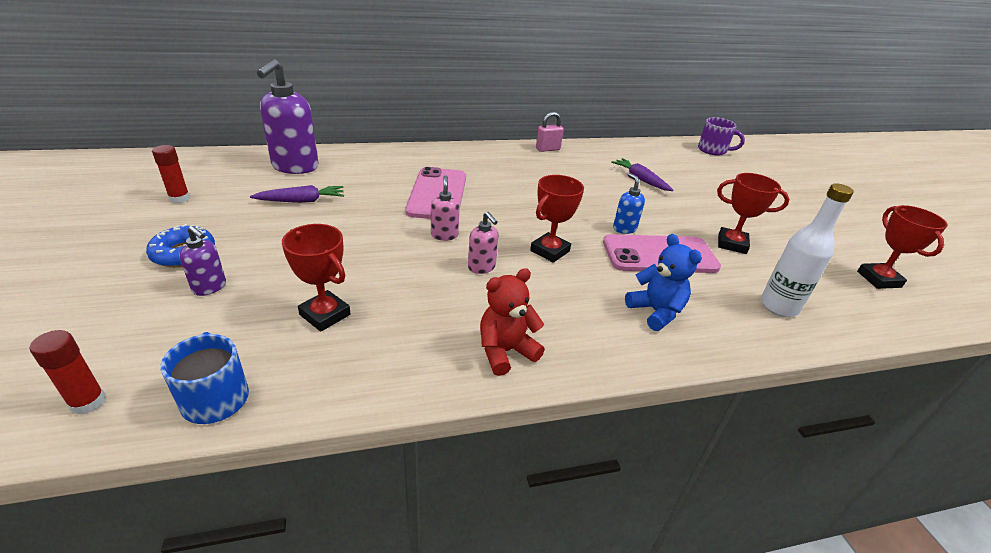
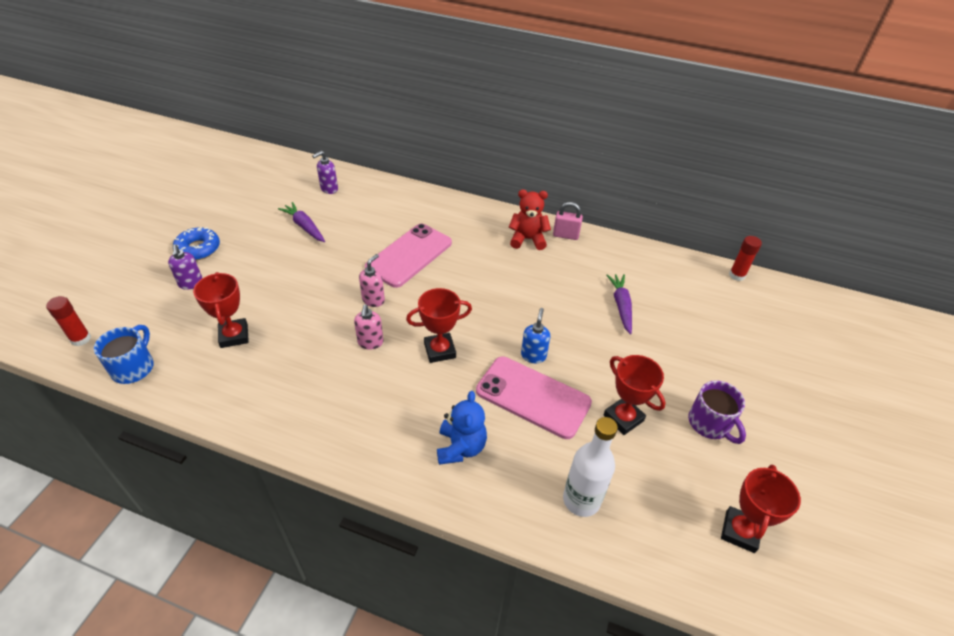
camera: 35 degrees right, 10 degrees up
red glue stick [152,145,190,203] -> red glue stick moved to [729,236,762,281]
purple carrot [250,185,344,203] -> purple carrot turned 150 degrees counterclockwise [278,202,325,242]
purple soap dispenser [257,59,318,174] -> purple soap dispenser [312,151,338,194], size x0.49
red teddy bear [480,268,545,376] -> red teddy bear moved to [509,190,551,250]
purple mug [698,117,745,155] -> purple mug moved to [688,380,746,444]

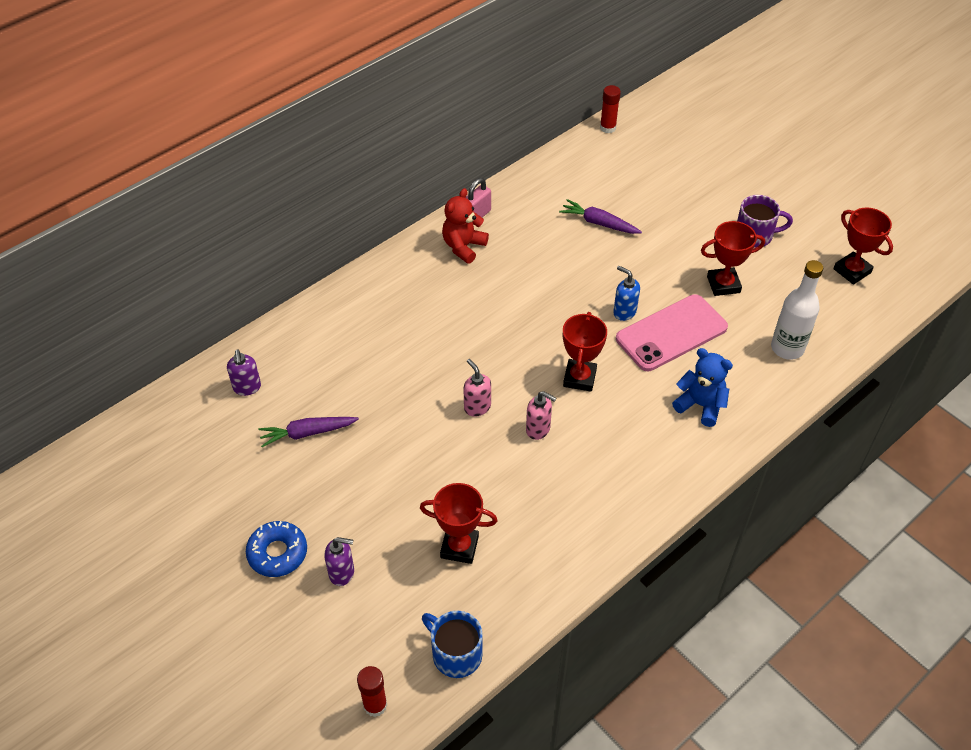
camera: 60 degrees left, 5 degrees up
pink phone [365,224,452,288] -> none

